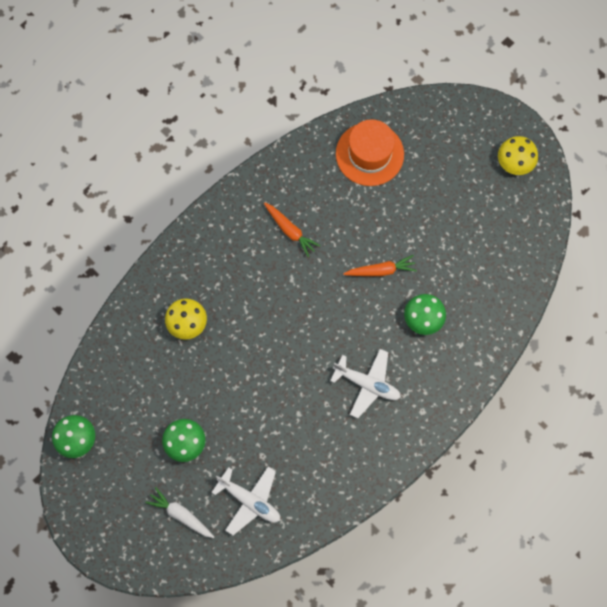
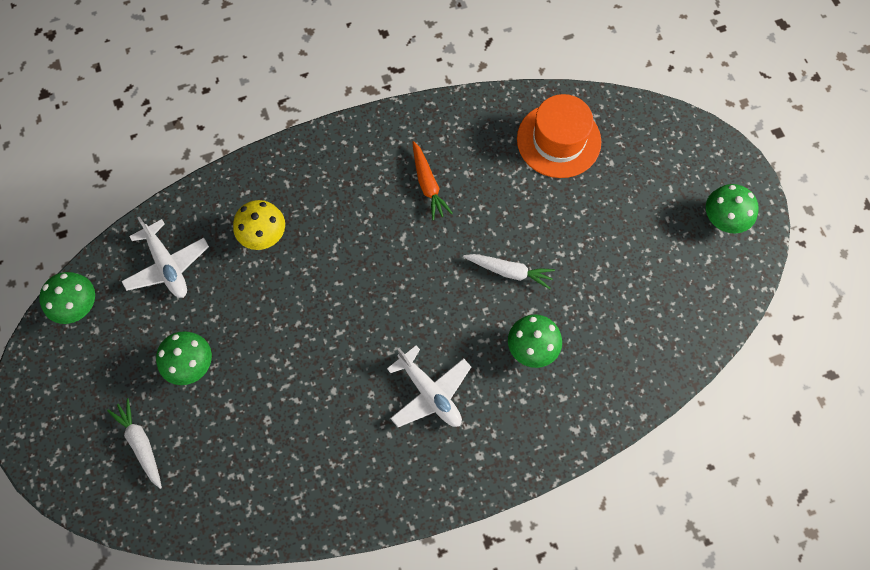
camera: 25 degrees right, 5 degrees down
white plane [211,467,280,535] -> white plane moved to [121,217,209,298]
orange carrot [343,255,417,276] -> white carrot [463,254,555,289]
yellow mushroom [498,136,538,175] -> green mushroom [706,184,759,234]

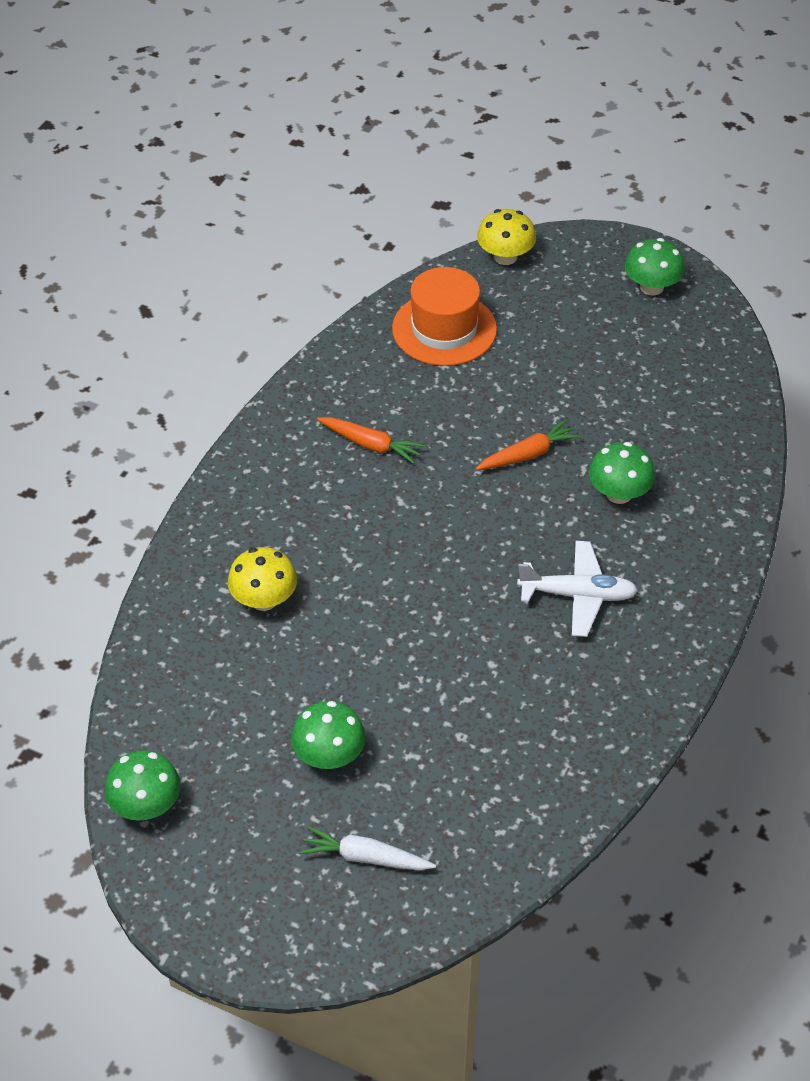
camera: 45 degrees left, 20 degrees down
white plane [121,217,209,298] -> none
white carrot [463,254,555,289] -> orange carrot [475,419,581,470]
none -> yellow mushroom [477,209,536,265]

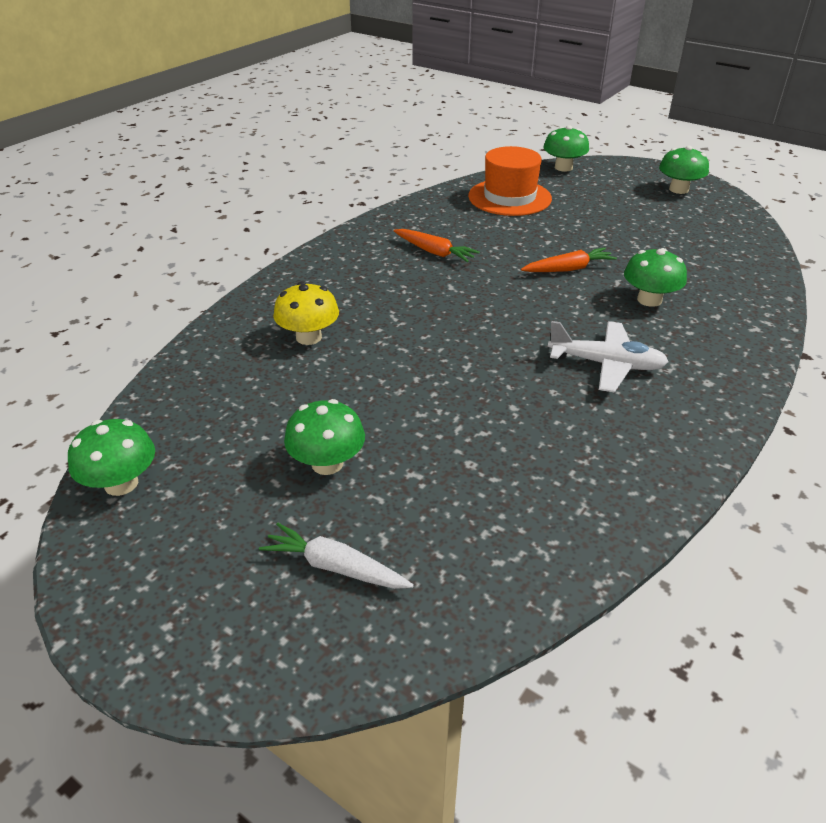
camera: 10 degrees right, 10 degrees down
yellow mushroom [477,209,536,265] -> green mushroom [543,125,589,172]

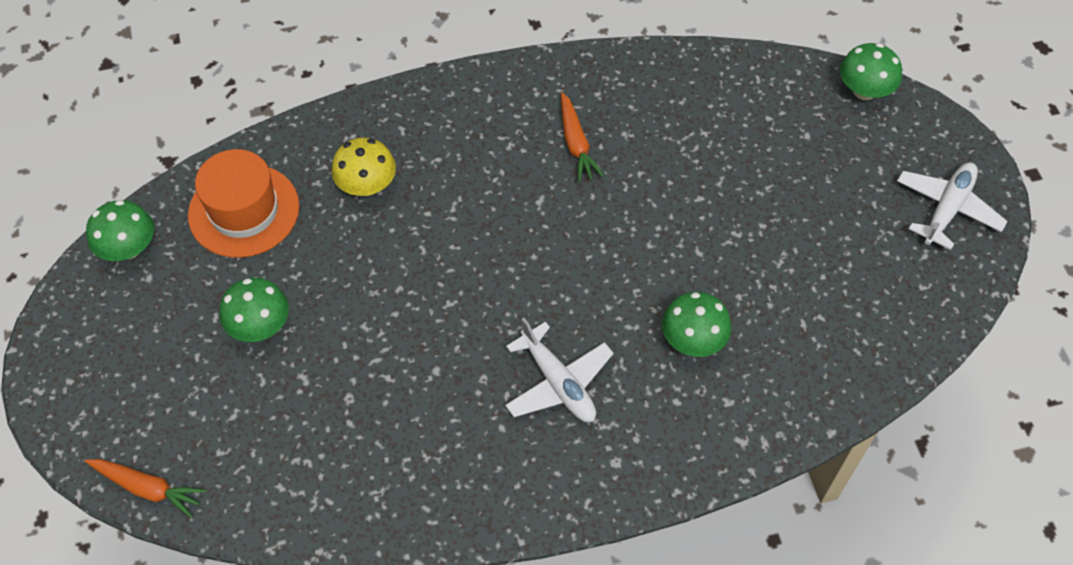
camera: 40 degrees right, 20 degrees up
white carrot [259,522,414,589] -> none
orange hat [468,146,552,216] -> orange hat moved to [188,149,299,258]
orange carrot [521,248,617,272] -> orange carrot moved to [85,459,206,518]
green mushroom [659,146,709,194] -> white plane [897,162,1008,250]

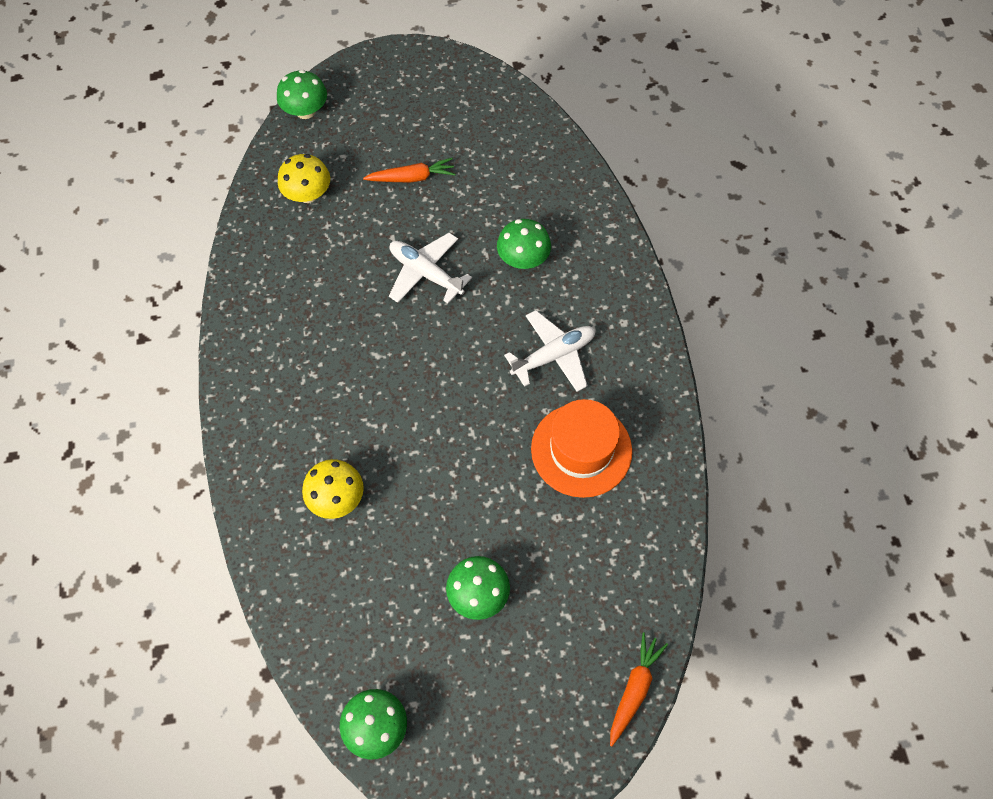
camera: 85 degrees left, 5 degrees up
orange hat [188,149,299,258] -> orange hat moved to [531,399,632,498]
orange carrot [561,92,604,182] -> orange carrot moved to [363,158,456,183]
white plane [897,162,1008,250] -> white plane moved to [389,233,472,304]
none -> yellow mushroom [278,154,330,203]

